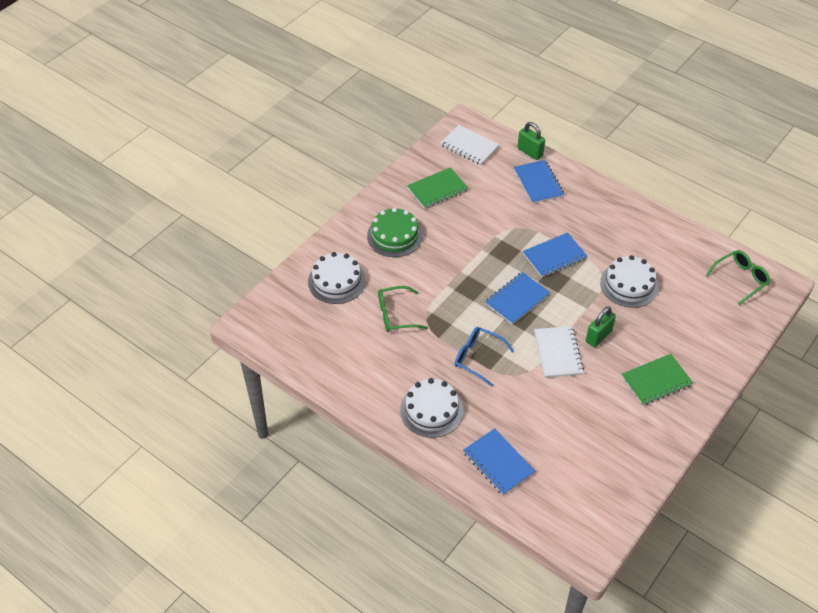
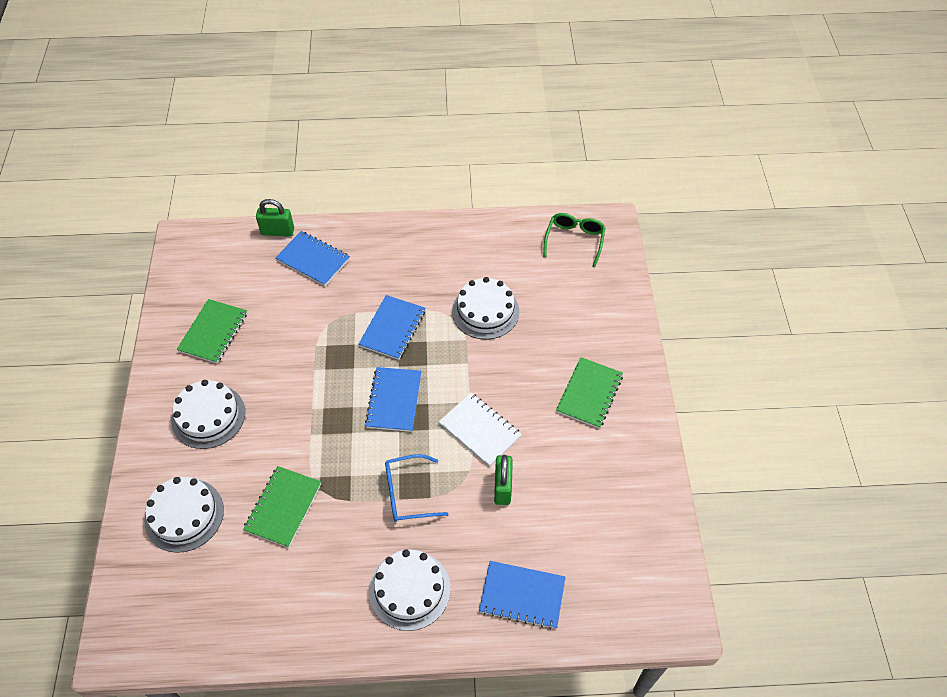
camera: 40 degrees left, 5 degrees up
green cake [367,208,423,257] -> white cake [171,380,245,449]
green glasses [378,286,428,332] -> green notebook [243,466,321,548]
white notebook [440,125,500,165] -> none
green padlock [586,307,616,347] -> green padlock moved to [494,455,513,505]

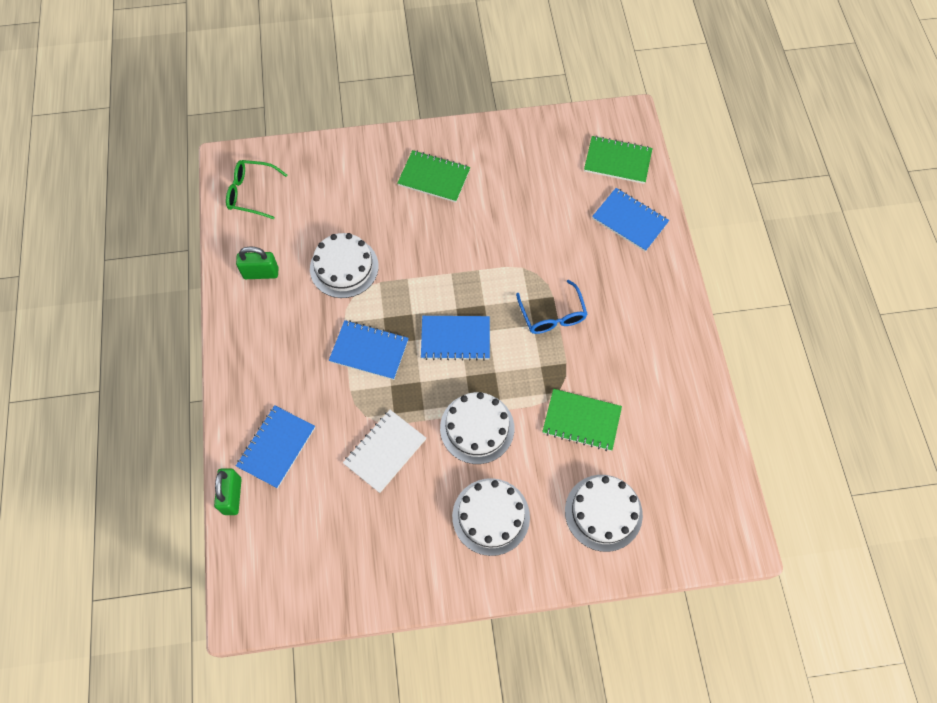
camera: 95 degrees left, 10 degrees up
green notebook [177,299,247,363] -> green notebook moved to [584,136,653,184]
white cake [369,549,451,631] -> white cake moved to [440,392,514,464]
white notebook [439,393,522,467] -> white notebook moved to [343,410,426,493]
blue notebook [479,561,565,629] -> blue notebook turned 60 degrees counterclockwise [592,188,669,252]
green padlock [494,455,513,505] -> green padlock moved to [236,246,279,279]

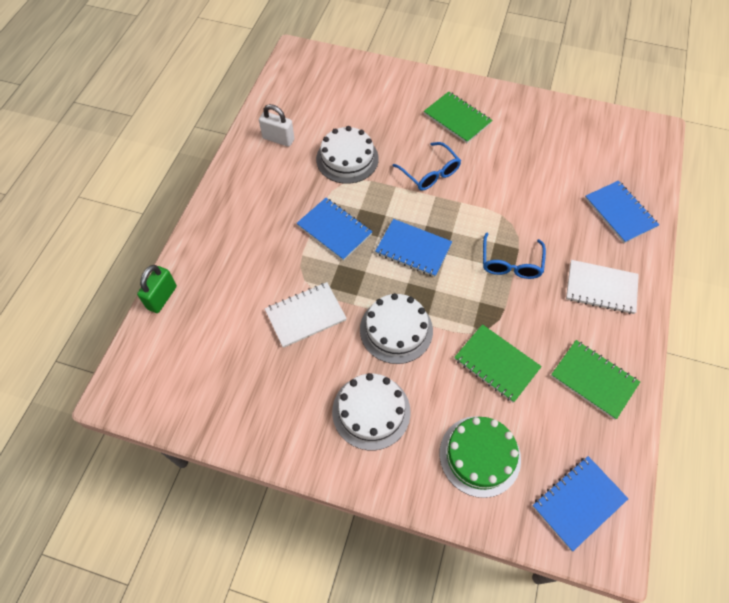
camera: 25 degrees right, 5 degrees down
green glasses [226,160,287,219] -> none
green padlock [236,246,279,279] -> white padlock [259,104,294,147]
blue notebook [236,405,315,488] -> blue notebook moved to [532,456,628,551]
white cake [565,475,643,552] -> green cake [440,416,521,498]
green notebook [584,136,653,184] -> green notebook moved to [551,340,640,420]
none -> blue glasses [393,142,461,191]
none -> white notebook [566,260,639,314]

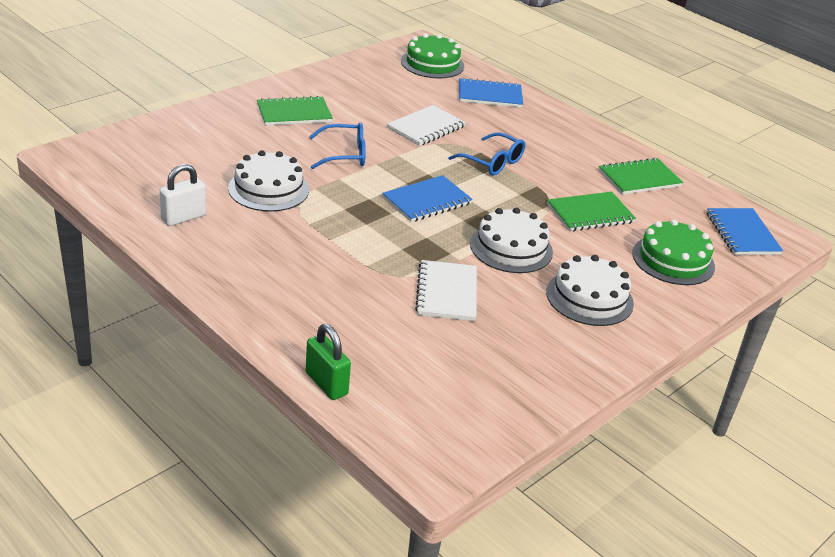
camera: 65 degrees left, 25 degrees down
blue notebook [296,198,372,261] -> none
white notebook [566,260,639,314] -> white notebook moved to [387,105,466,146]
none -> green cake [401,33,464,78]

